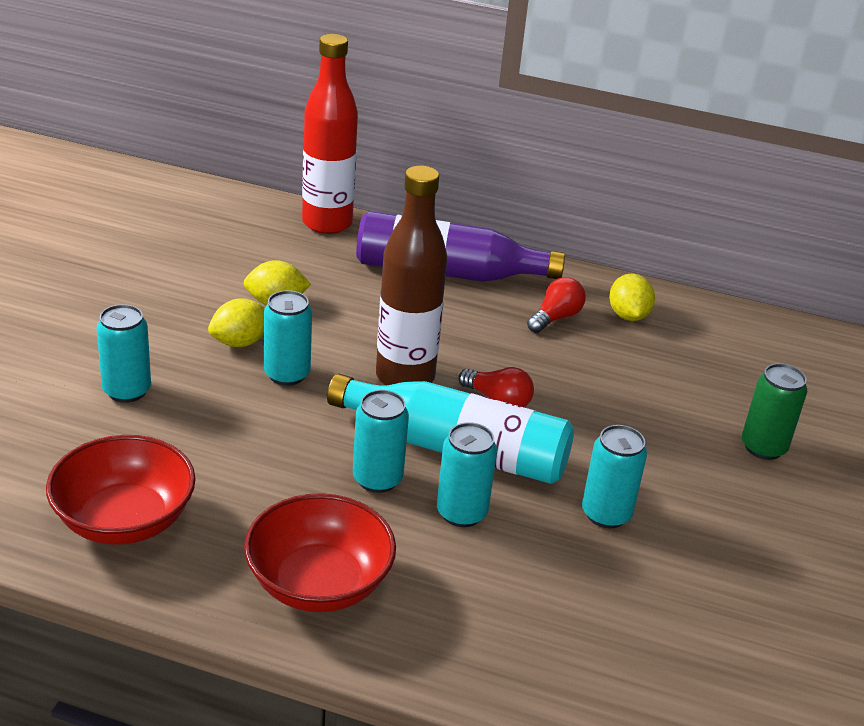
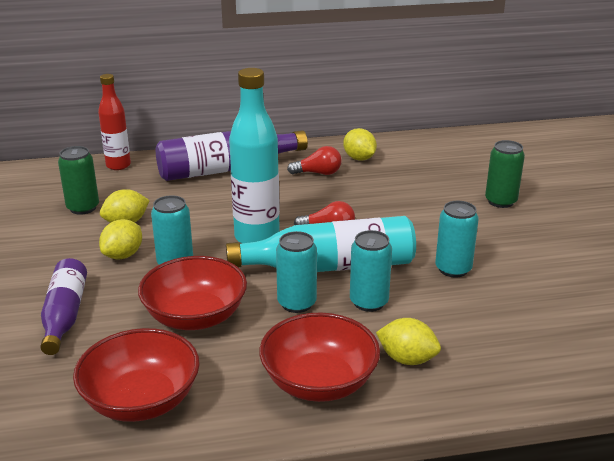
camera: 25 degrees left, 5 degrees down
turquoise can [96,304,151,403] -> purple bottle [40,258,87,355]
red bottle [302,34,358,234] -> red bottle [98,74,131,170], size x0.64
brown bottle [376,166,447,385] -> turquoise bottle [229,68,280,243]
red light bulb [527,277,586,333] -> red light bulb turned 75 degrees clockwise [287,146,342,175]
none -> green can [58,146,99,215]
none -> red bowl [138,256,247,330]
none -> yellow lemon [376,318,441,365]

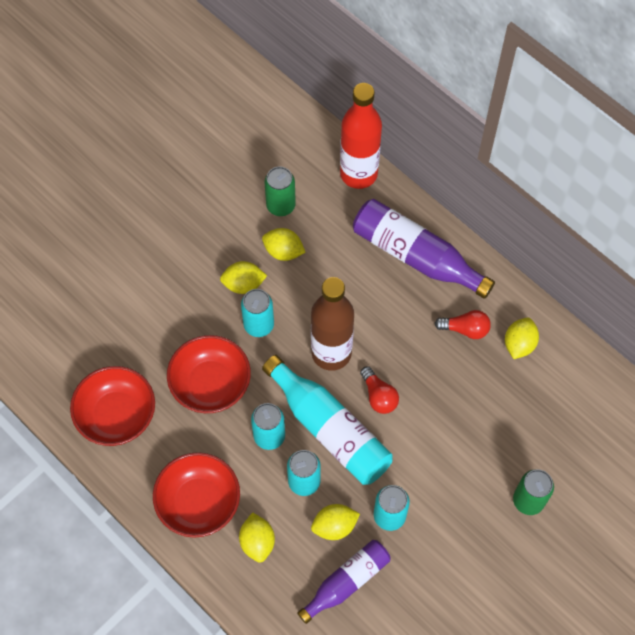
camera: 55 degrees right, 35 degrees up
purple bottle [40,258,87,355] -> purple bottle moved to [297,540,390,624]
red bottle [98,74,131,170] -> red bottle [340,83,382,189], size x1.57
turquoise bottle [229,68,280,243] -> brown bottle [311,277,354,371]
red light bulb [287,146,342,175] -> red light bulb turned 45 degrees counterclockwise [434,310,491,339]
none -> yellow lemon [311,504,360,540]

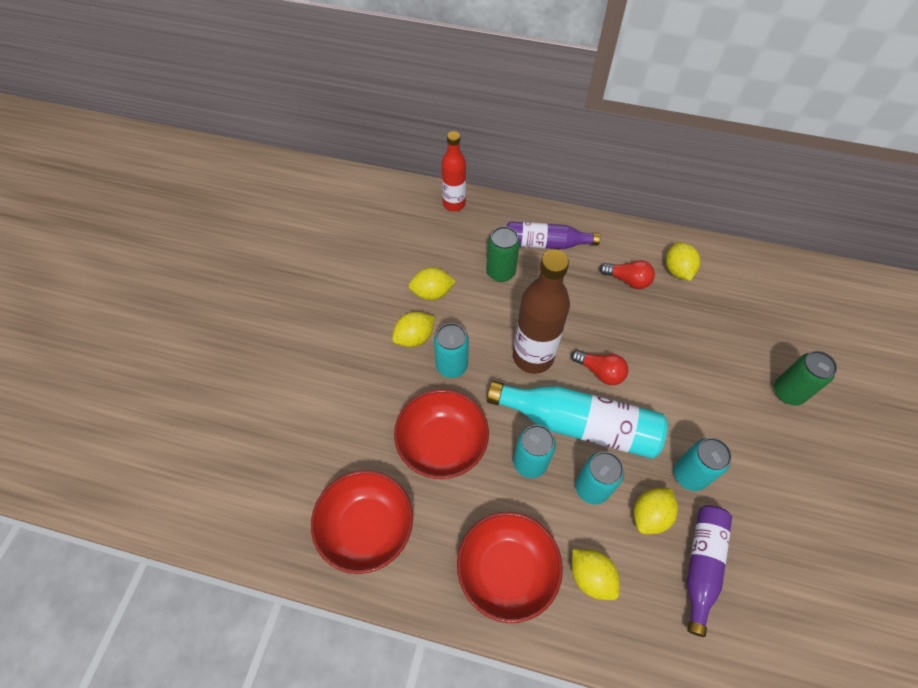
camera: 30 degrees left, 5 degrees down
green can [264,167,296,216] -> green can moved to [486,226,520,282]
red bottle [340,83,382,189] -> red bottle [441,131,466,212], size x0.64
purple bottle [353,199,495,299] -> purple bottle [507,221,600,249], size x0.64
red light bulb [434,310,491,339] -> red light bulb turned 45 degrees clockwise [599,260,655,289]

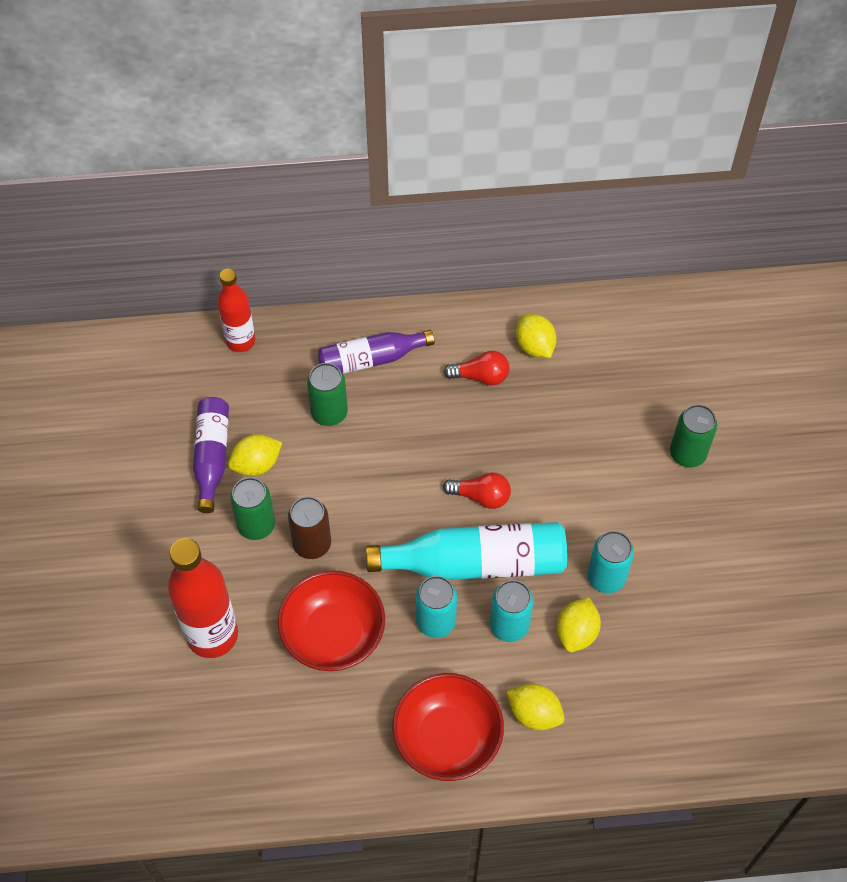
camera: 20 degrees left, 0 degrees up
red bowl [311,470,413,574] -> none
yellow lemon [392,312,435,347] -> green can [230,477,275,540]
turquoise can [434,323,469,378] -> brown can [288,497,331,559]
brown bottle [513,250,570,374] -> none
purple bottle [687,505,732,637] -> purple bottle moved to [193,397,229,513]
none -> red bottle [168,538,238,658]

